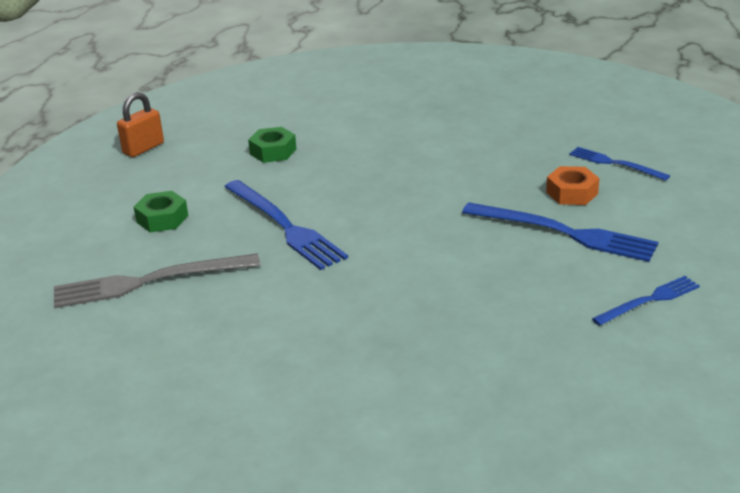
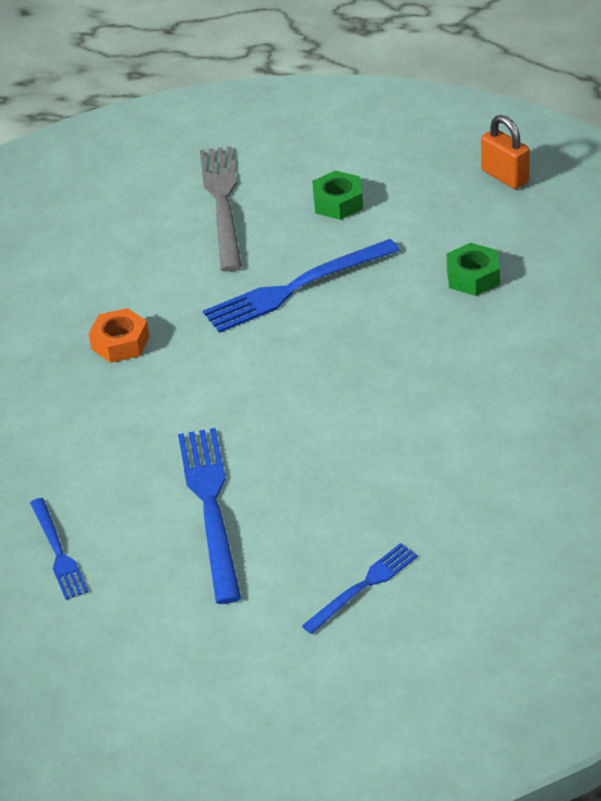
camera: 100 degrees right, 10 degrees up
blue fork [462,202,659,262] -> blue fork turned 135 degrees clockwise [178,428,241,604]
orange nut [546,166,599,205] -> orange nut moved to [89,308,150,363]

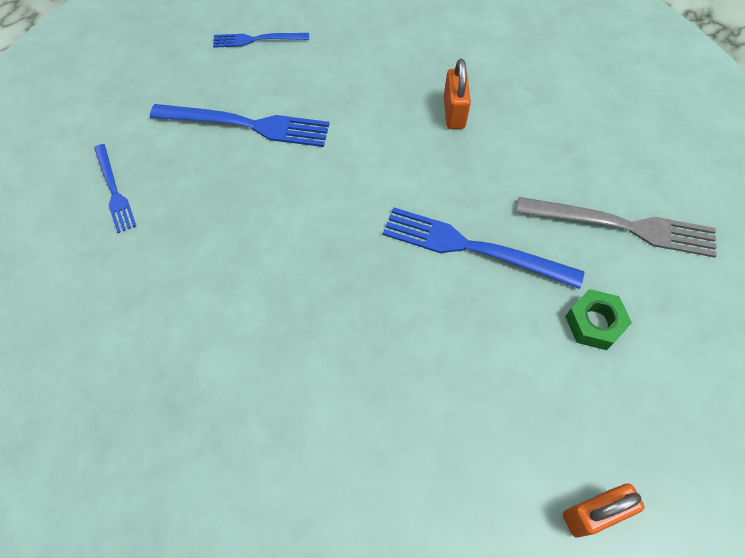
camera: 105 degrees right, 20 degrees up
orange nut [89,308,150,363] -> orange padlock [444,59,471,129]
blue fork [203,239,400,333] -> blue fork turned 60 degrees counterclockwise [383,207,584,289]
green nut [447,243,500,296] -> none

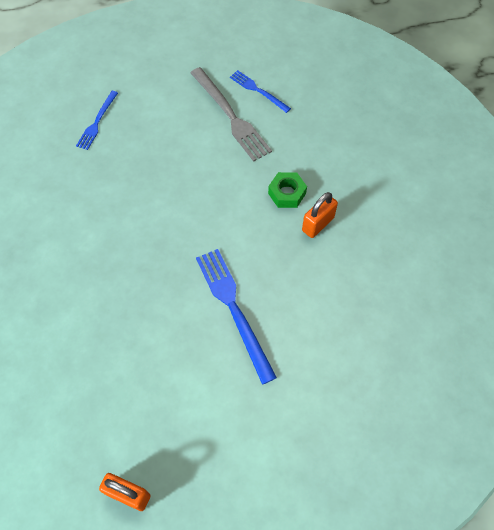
camera: 45 degrees right, 0 degrees up
blue fork [150,104,330,147] -> none
grey fork [516,197,717,258] -> grey fork moved to [191,67,272,162]
green nut [565,289,632,350] -> green nut moved to [268,172,307,208]

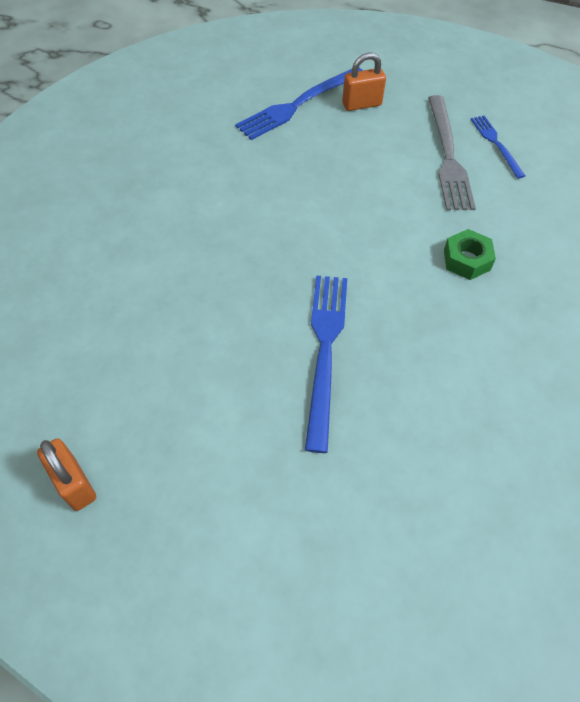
camera: 30 degrees right, 5 degrees down
blue fork [76,91,118,150] -> blue fork [235,68,363,140], size x1.72
orange padlock [302,192,338,238] -> orange padlock moved to [342,52,386,111]

